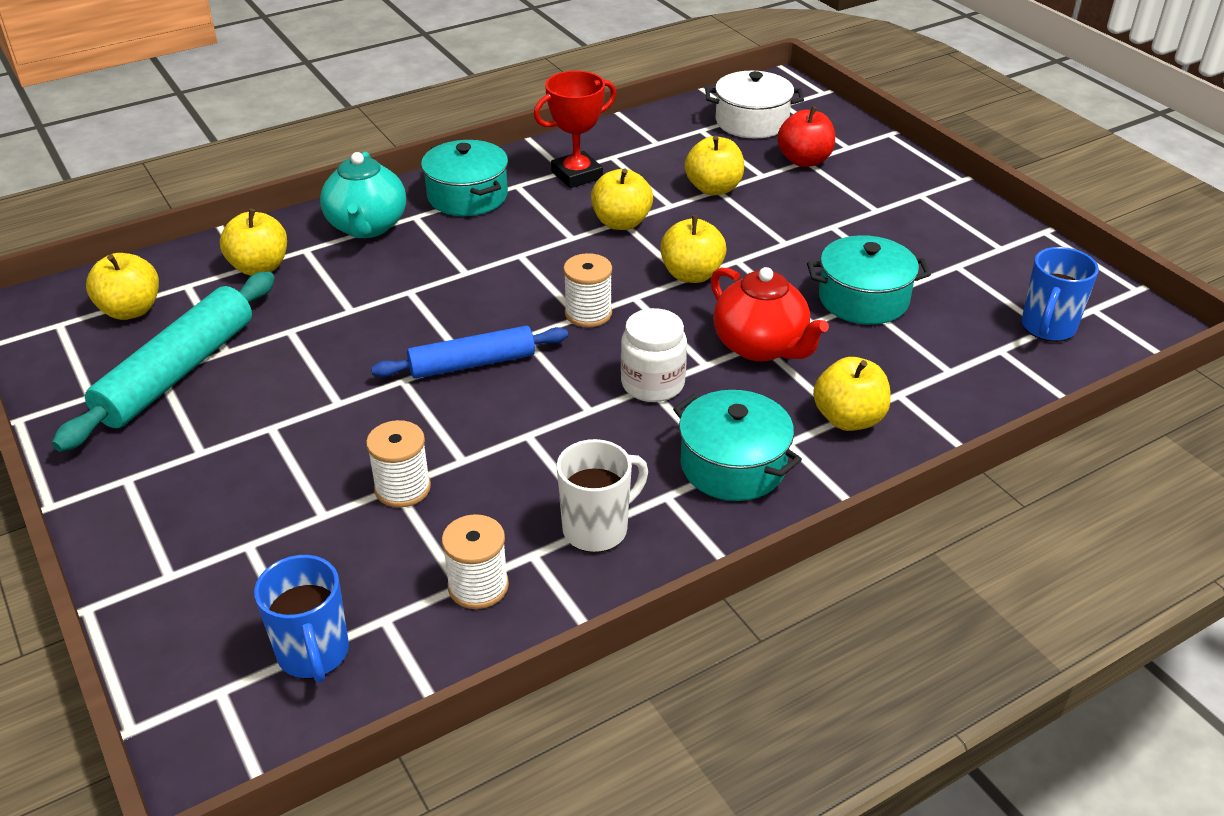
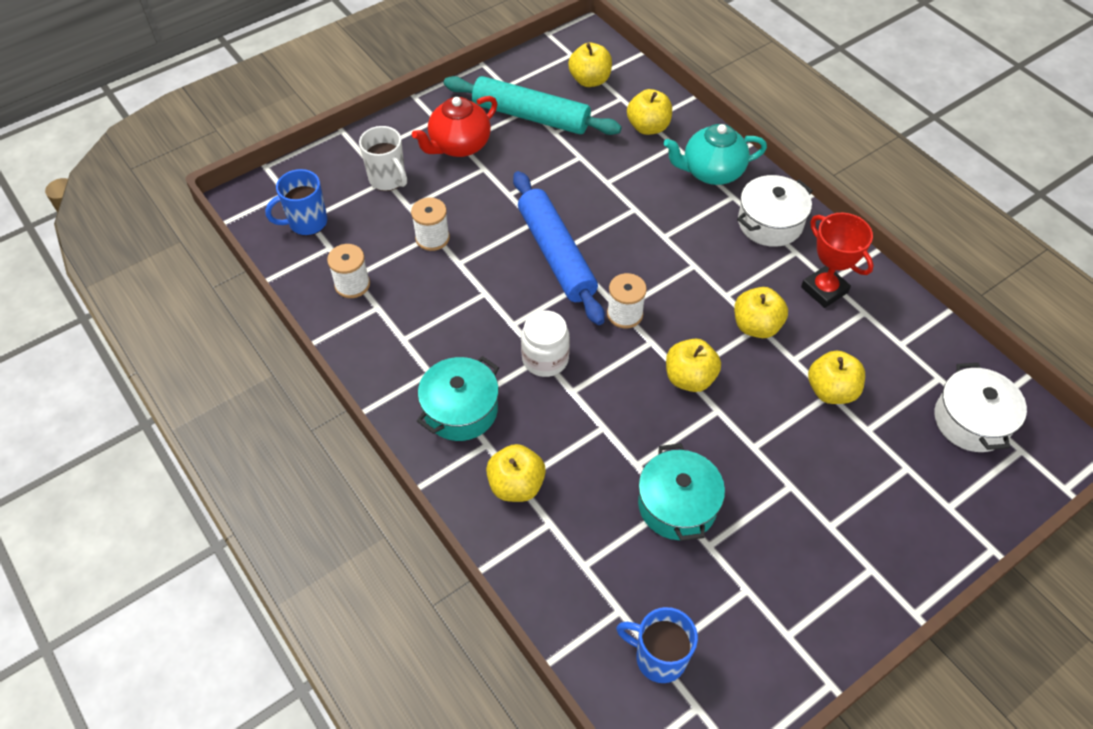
camera: 85 degrees right, 15 degrees up
blue rolling pin [371,326,568,379] -> blue rolling pin [513,171,605,325], size x1.51
turquoise pot [421,140,508,216] -> white pot [737,175,813,247]
white mug [557,439,648,553] -> white mug moved to [359,126,407,191]
red teapot [710,267,829,362] -> red teapot moved to [412,96,497,157]
red apple [777,106,835,167] -> none

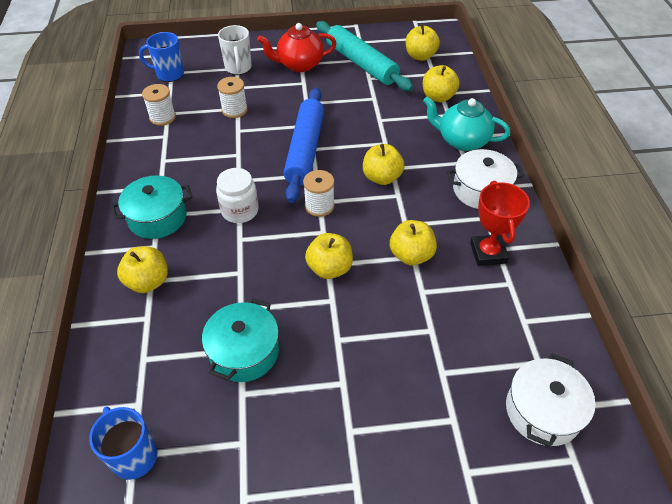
camera: 30 degrees right, 5 degrees down
yellow apple [808,350,865,404] -> yellow apple moved to [363,144,405,185]

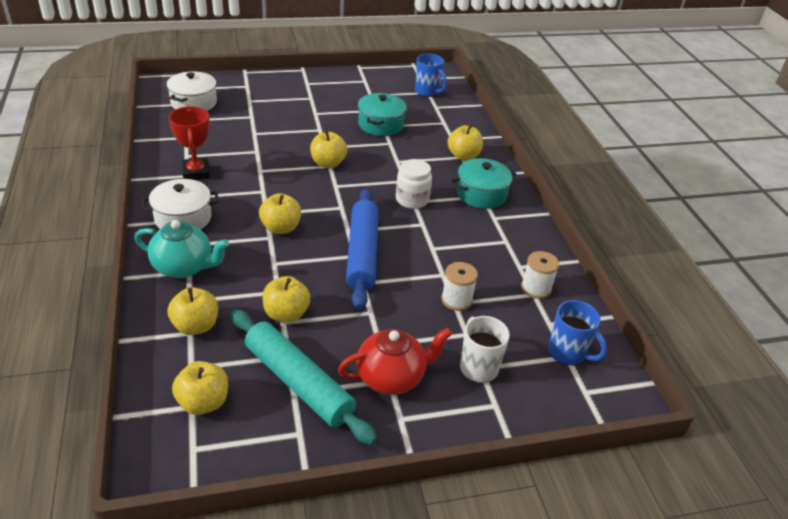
camera: 170 degrees right, 10 degrees down
blue mug [139,32,184,82] -> blue mug turned 45 degrees clockwise [548,300,607,365]
white spool [303,170,335,217] -> none
yellow apple [390,220,437,265] -> yellow apple moved to [262,276,310,322]

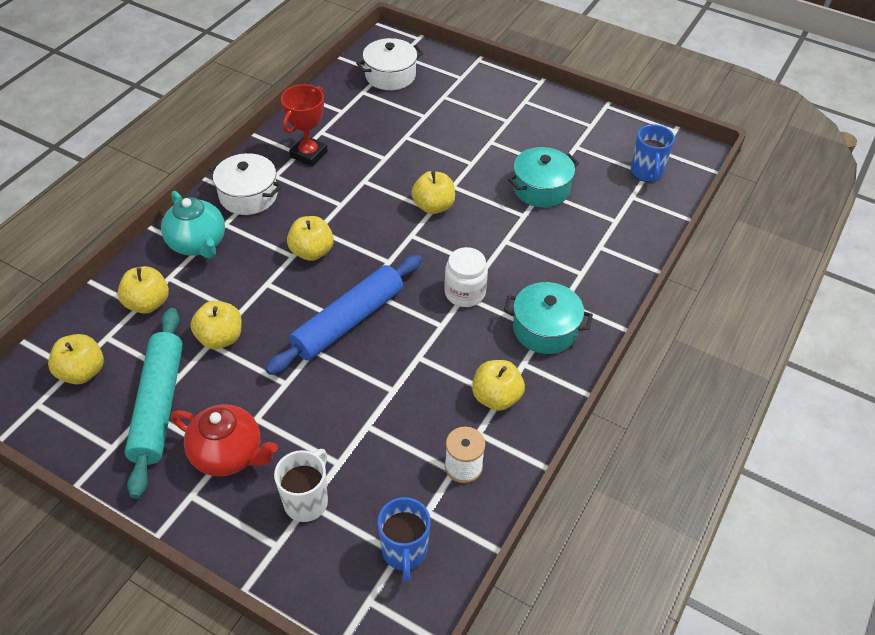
camera: 45 degrees right, 10 degrees up
white spool [441,262,478,311] -> none
yellow apple [448,124,483,160] -> yellow apple moved to [472,360,525,411]

